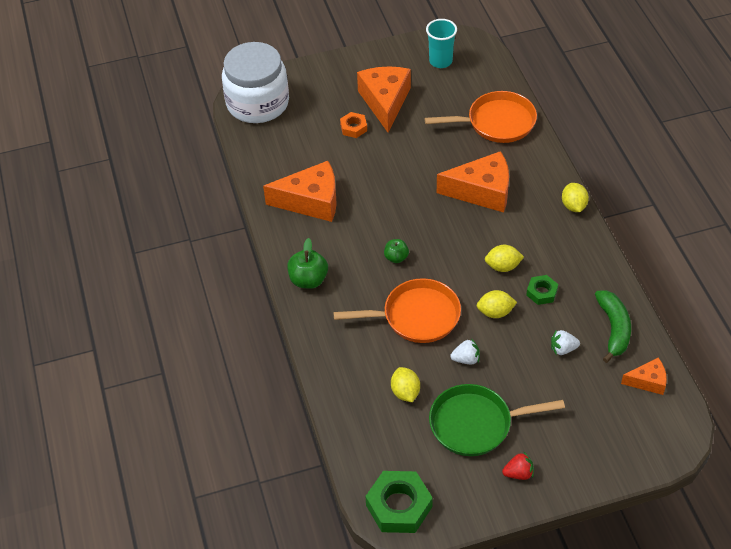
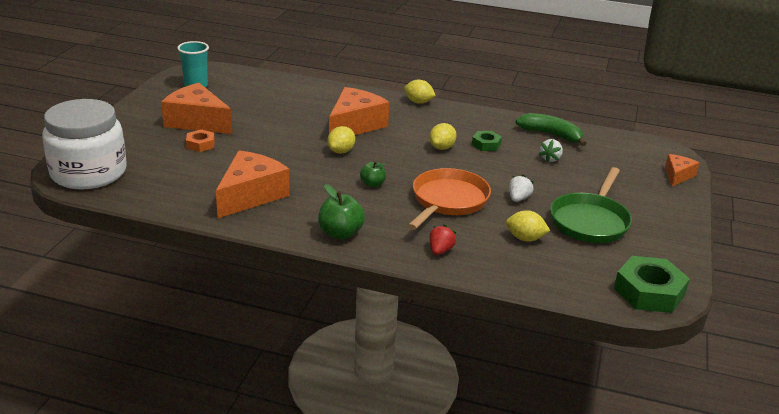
camera: 60 degrees left, 20 degrees down
orange pan [424,91,537,143] -> none
yellow lemon [477,290,517,318] -> yellow lemon moved to [327,126,355,154]
red strawberry [502,451,534,480] -> red strawberry moved to [429,224,456,255]
orange cheese [621,358,667,395] -> orange cheese moved to [665,154,699,187]

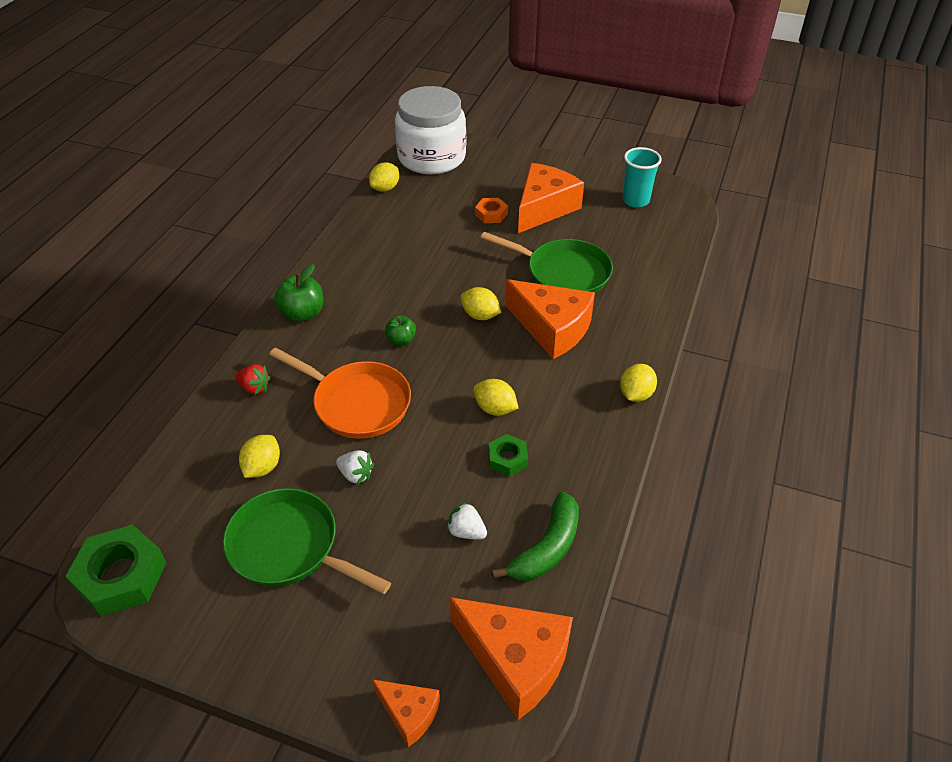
camera: 95 degrees right, 15 degrees up
orange cheese [216,150,290,218] -> orange cheese moved to [450,597,573,720]
none -> yellow lemon [369,162,399,192]
none -> green pan [481,232,613,293]

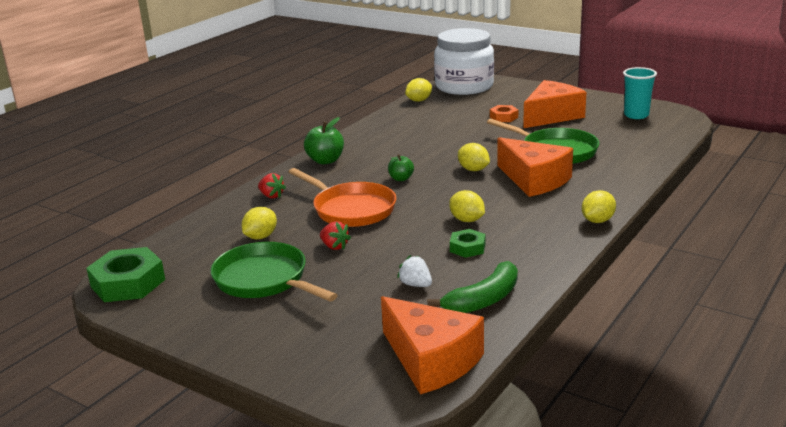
camera: 15 degrees right, 20 degrees down
white strawberry [336,451,374,485] -> red strawberry [320,221,351,250]
orange cheese [372,679,440,747] -> none

